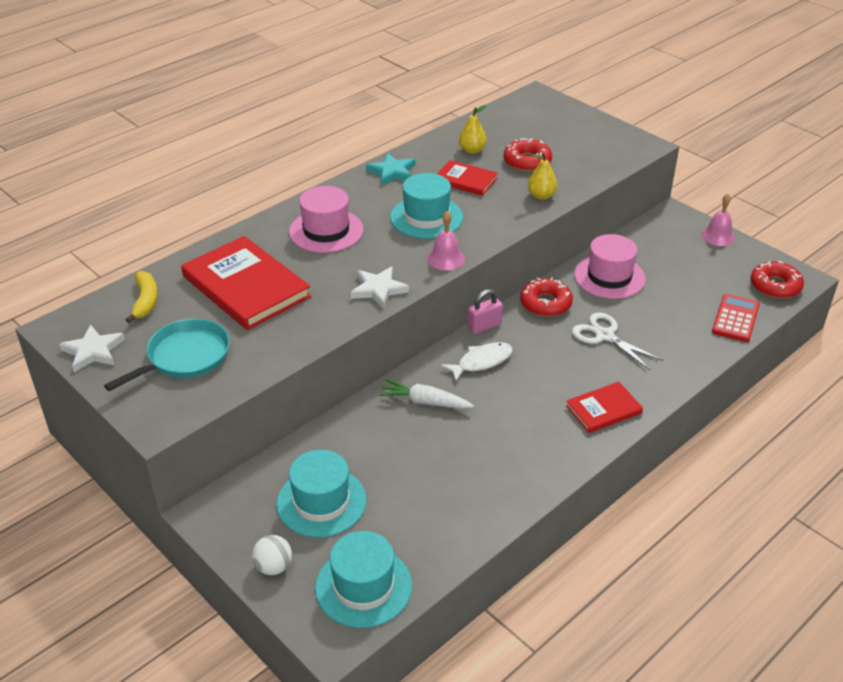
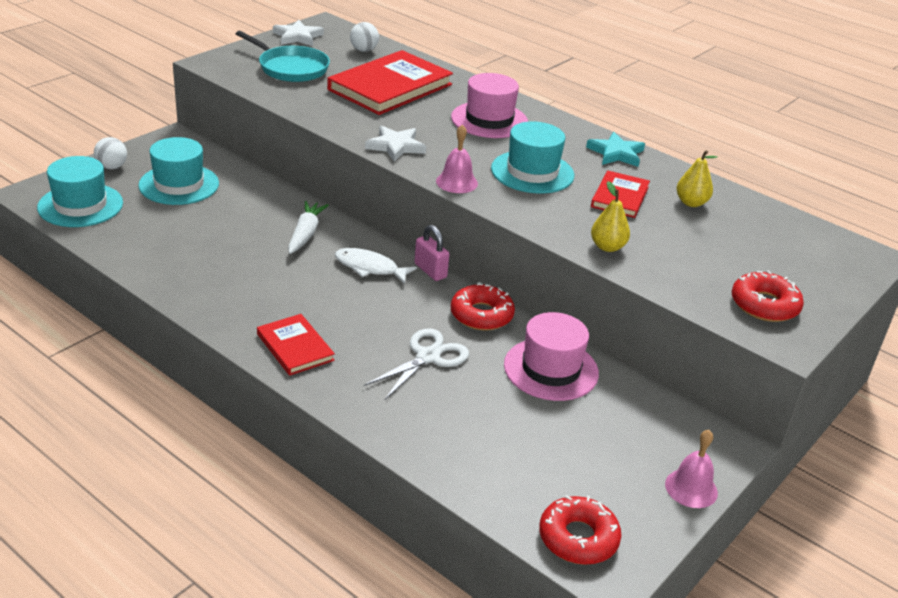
camera: 80 degrees right, 5 degrees down
yellow banana [125,271,158,323] -> white ball [350,22,379,52]
white fish [441,342,513,381] -> white fish turned 150 degrees clockwise [335,248,417,284]
red donut [504,138,552,172] -> red donut moved to [732,270,804,322]
red calculator [712,294,760,342] -> none

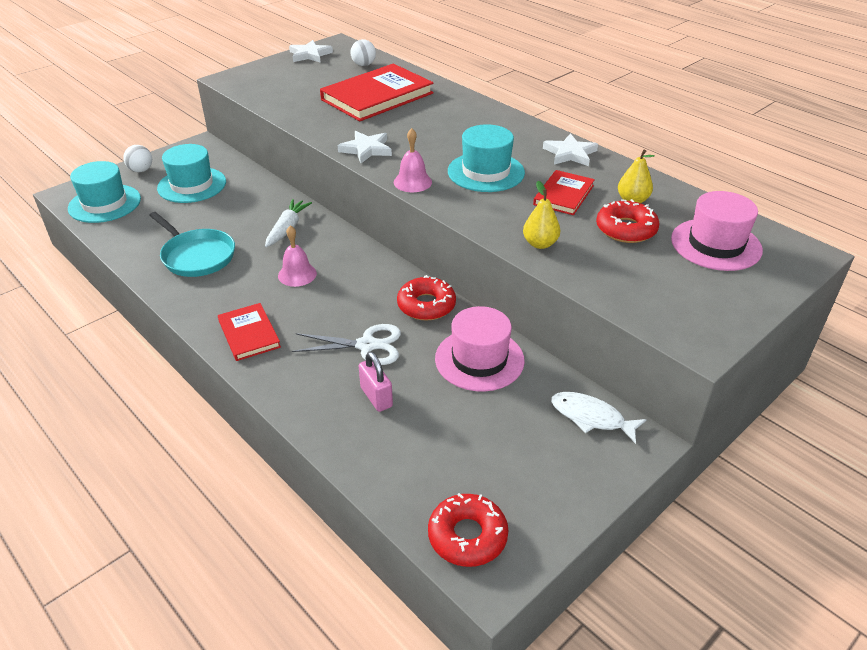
camera: 10 degrees right, 5 degrees up
turquoise pan [236,31,330,82] -> turquoise pan moved to [149,212,235,277]
white fish [335,248,417,284] -> white fish moved to [551,392,647,444]
white scissors [364,328,469,401] -> white scissors turned 45 degrees clockwise [292,324,401,365]
pink padlock [415,225,449,281] -> pink padlock moved to [359,351,393,412]
pink hat [451,73,528,138] -> pink hat moved to [671,191,763,271]
turquoise star [586,132,645,167] -> white star [543,133,598,166]
pink bell [665,430,718,508] -> pink bell moved to [278,225,317,287]
red donut [732,270,804,322] -> red donut moved to [596,199,659,243]

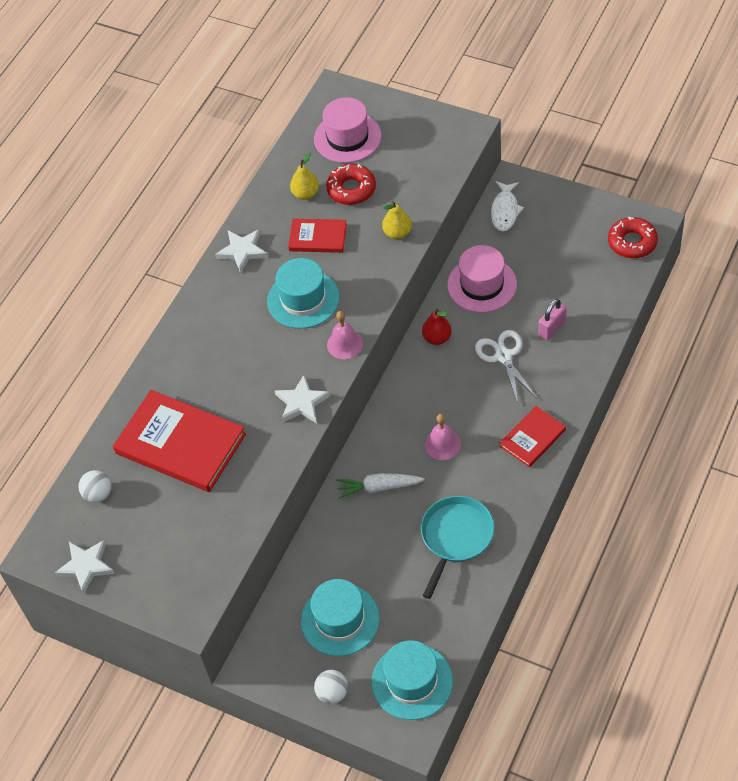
camera: 105 degrees left, 15 degrees up
red donut [397,275,456,321] -> red pear [422,309,452,345]

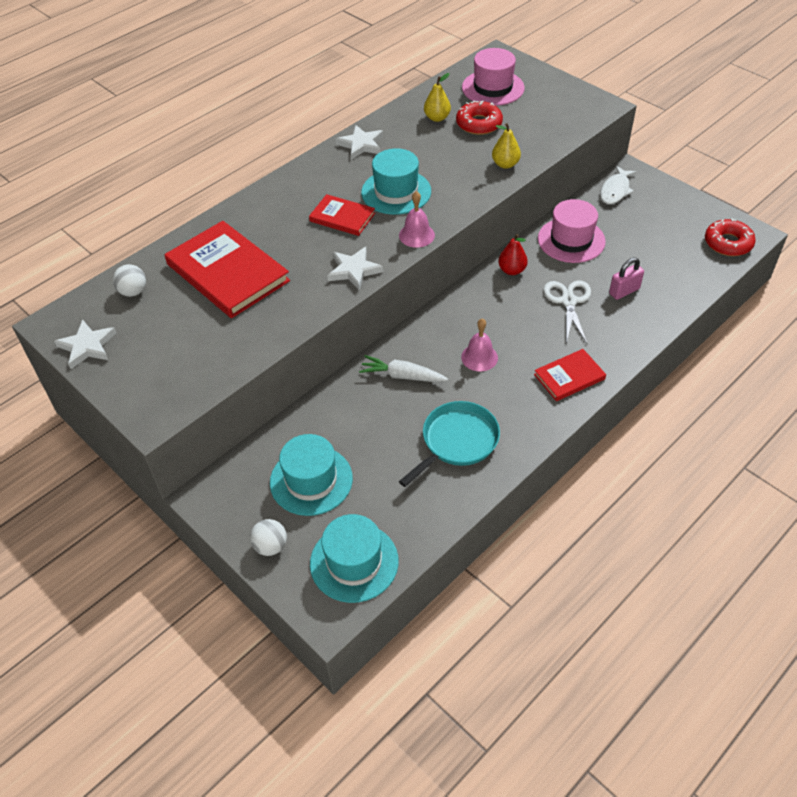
camera: 15 degrees right, 5 degrees down
red book [288,219,347,253] -> red book moved to [309,194,375,236]

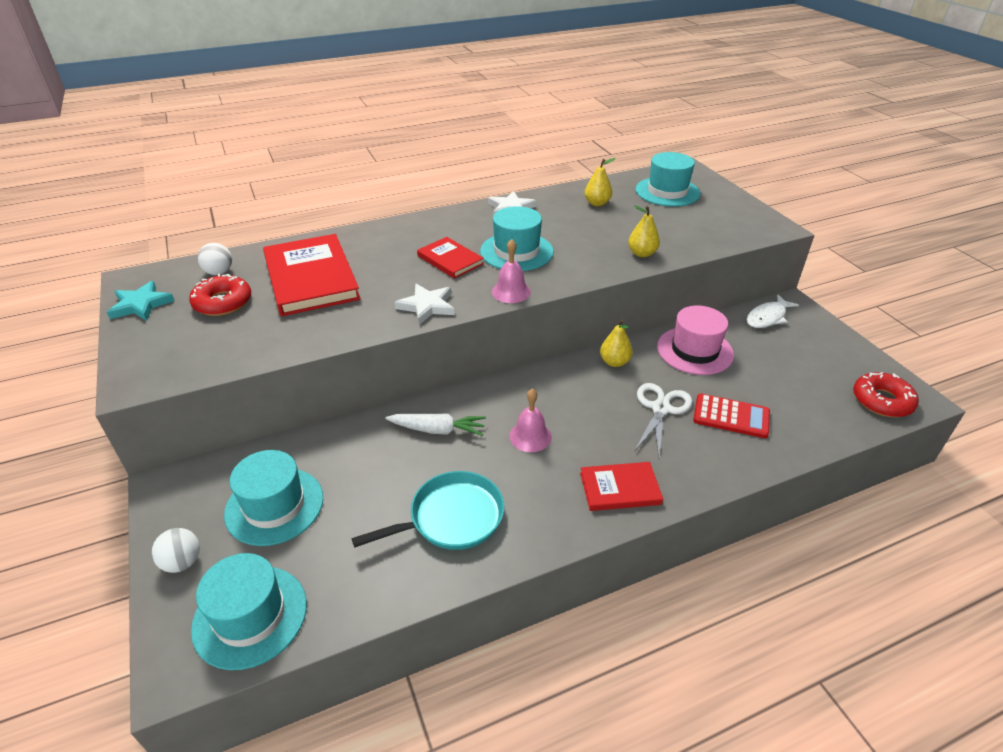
camera: 20 degrees right, 10 degrees down
white star [54,320,116,369] -> turquoise star [107,281,175,321]
white carrot [359,355,448,382] -> white carrot turned 150 degrees clockwise [385,414,486,436]
red donut [456,100,503,135] -> red donut moved to [189,274,251,316]
pink hat [462,48,525,106] -> turquoise hat [636,152,701,207]
red pear [498,234,528,275] -> yellow pear [600,320,633,367]
pink padlock [609,257,644,300] -> red calculator [693,394,770,438]

